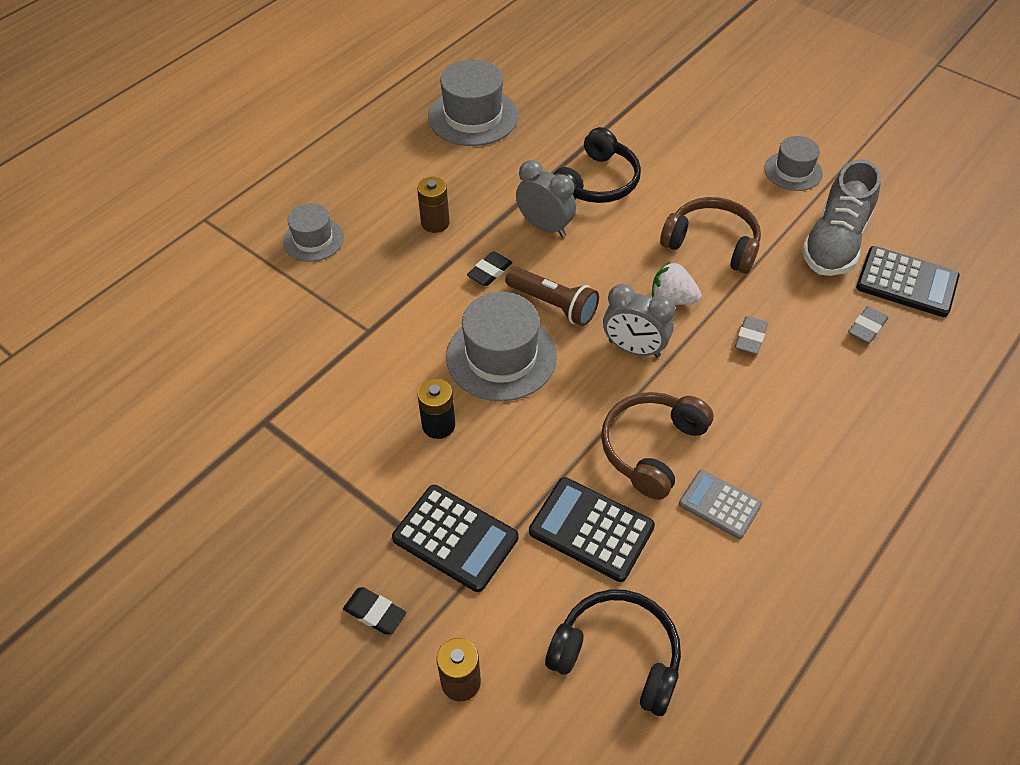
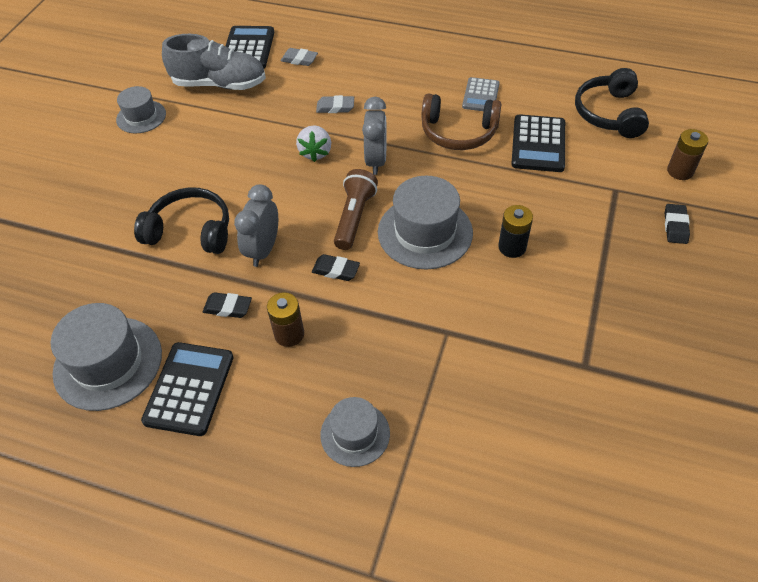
camera: 110 degrees left, 0 degrees up
black calculator [392,485,518,592] -> black calculator moved to [141,342,233,436]
brown headphones [660,197,761,274] -> none
none -> black eraser [203,292,252,318]

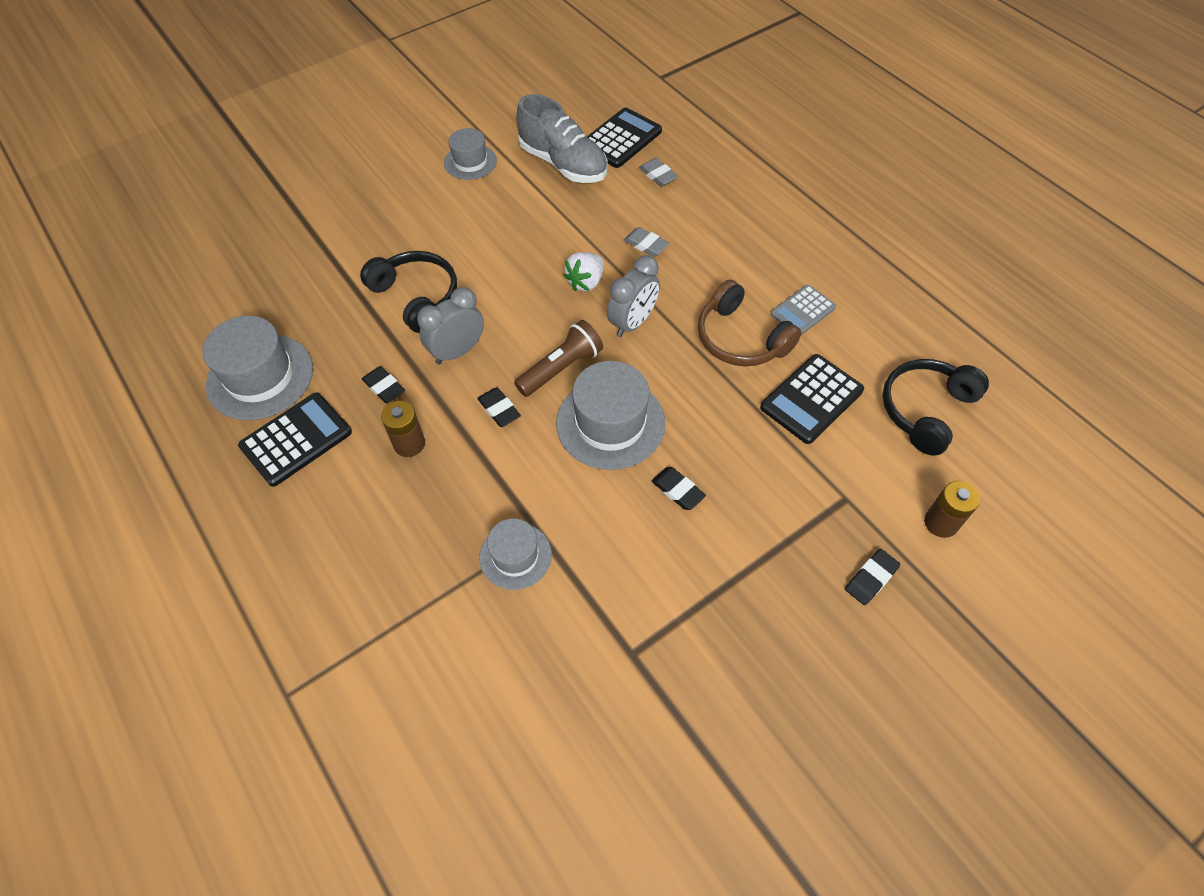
camera: 35 degrees right, 5 degrees up
grey hat [320,397,390,467] -> grey hat moved to [479,519,552,590]
black battery [498,205,533,258] -> black eraser [651,467,706,510]

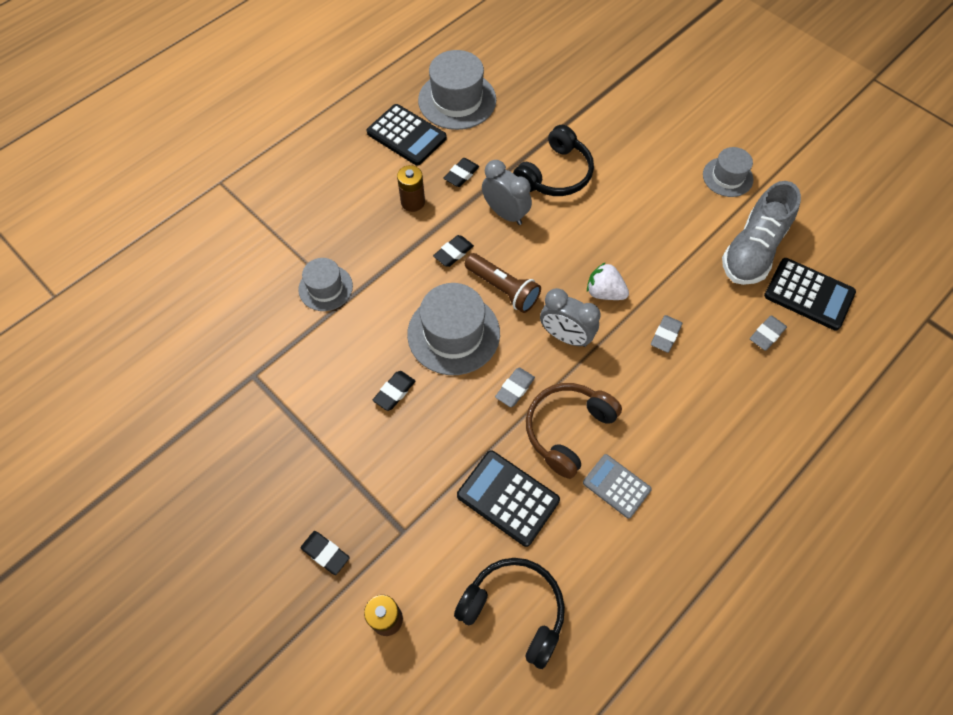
camera: 80 degrees right, 5 degrees up
none -> grey eraser [495,368,535,407]

